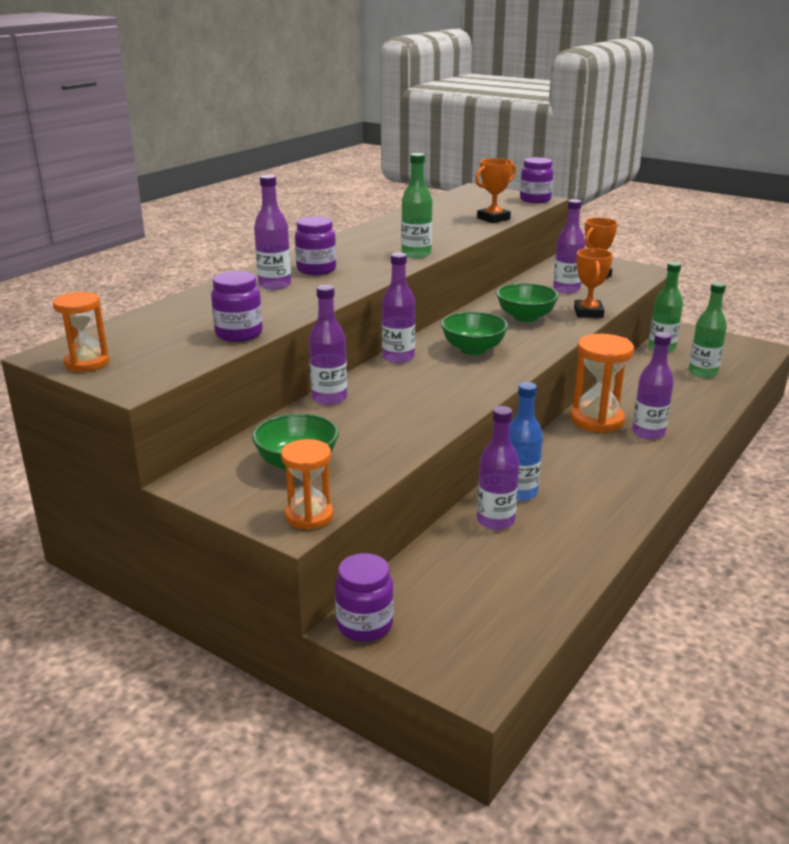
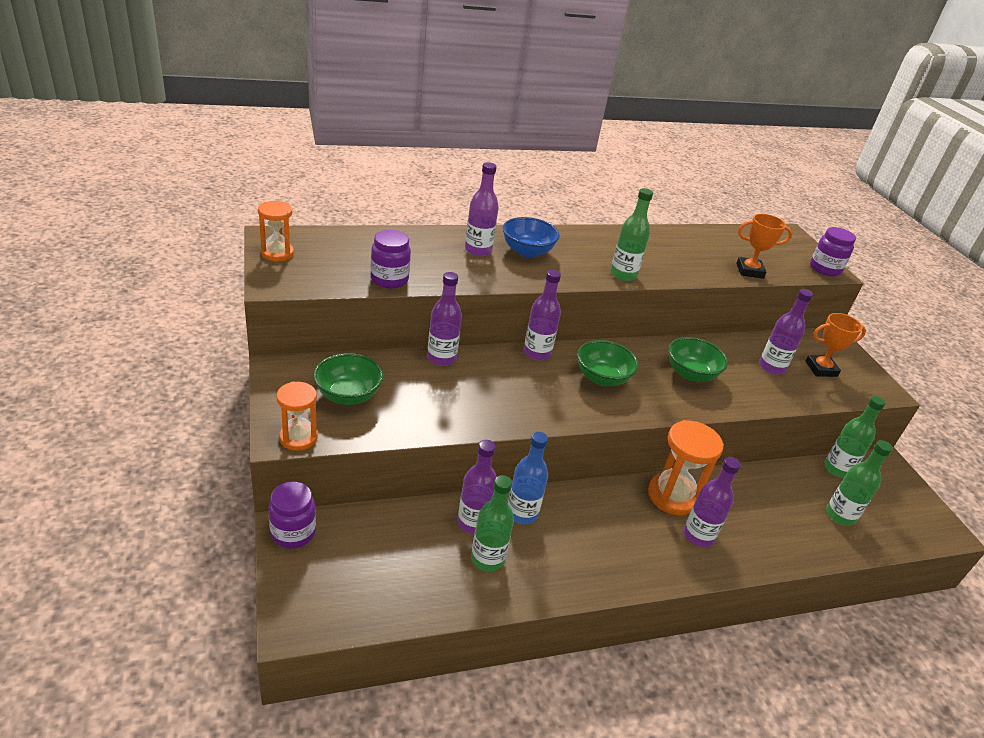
camera: 35 degrees right, 10 degrees up
purple jar [295,216,336,275] -> blue bowl [503,217,560,258]
orange trophy [574,248,613,318] -> none
none -> green bottle [471,475,514,572]

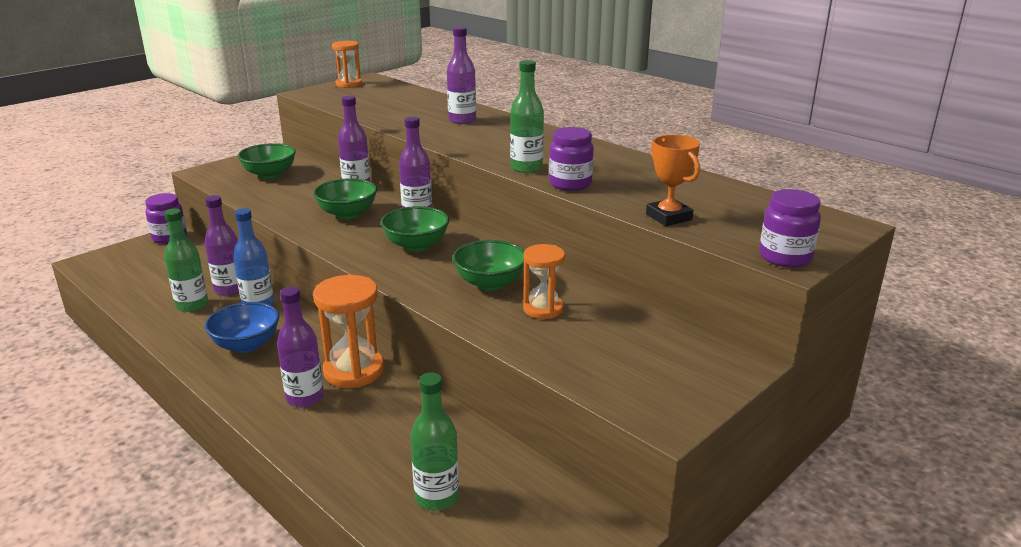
camera: 65 degrees right, 10 degrees down
orange hourglass [276,381,318,451] -> orange hourglass moved to [523,244,565,319]
purple jar [370,230,411,289] -> purple jar moved to [549,127,594,191]
blue bowl [503,217,560,258] -> blue bowl moved to [205,302,279,353]
purple bottle [759,289,813,375] -> none
orange trophy [805,313,866,377] -> none
green bottle [824,396,886,478] -> none
none -> green bowl [313,178,377,219]

